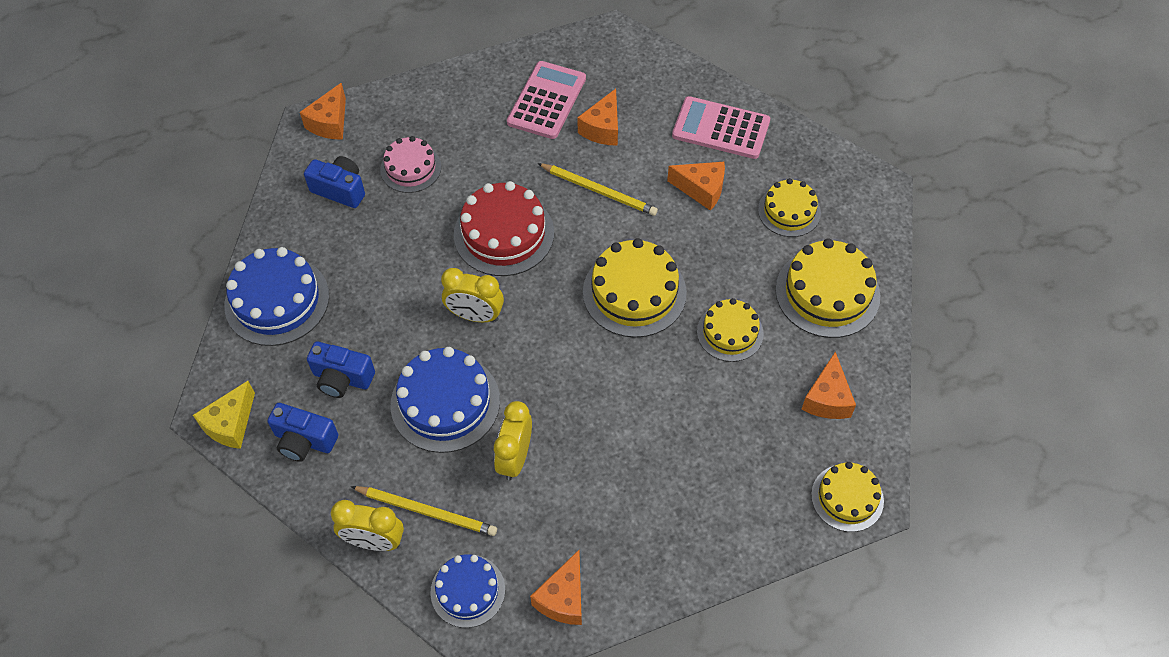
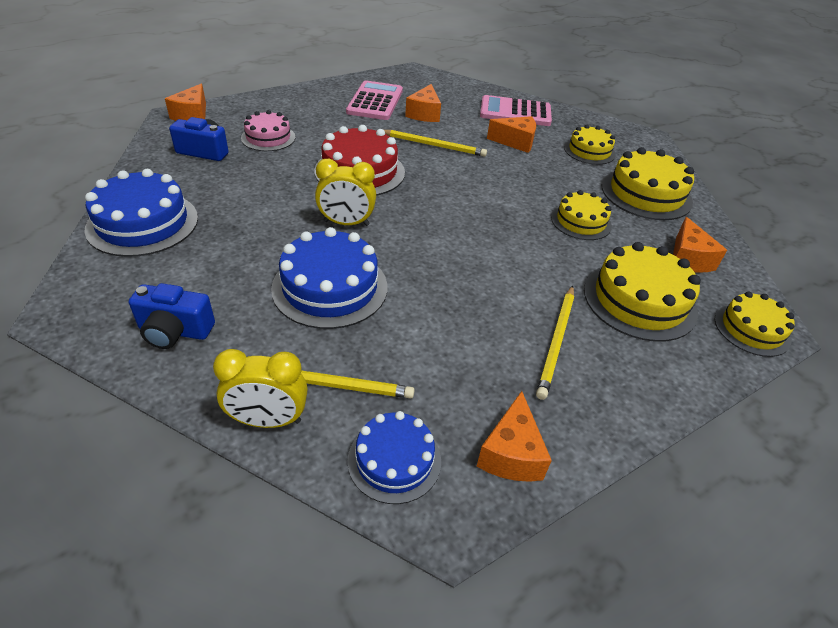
camera: 15 degrees left, 15 degrees down
yellow cheese [193,381,255,449] -> none
blue camera [307,341,375,398] -> none
yellow clock [494,401,532,481] -> none
yellow cake [583,238,687,338] -> yellow cake moved to [584,242,701,342]
none -> yellow pencil [536,285,574,400]

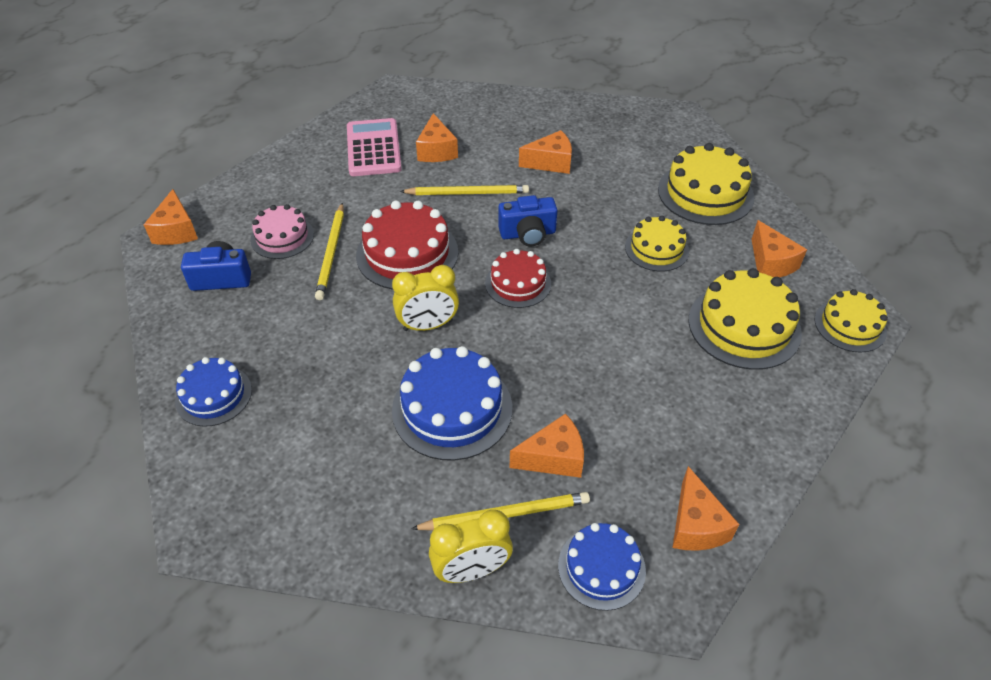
camera: 15 degrees left, 5 degrees up
blue cake [84,169,198,257] -> blue cake [175,357,252,427], size x0.63
blue camera [129,283,215,349] -> blue camera moved to [498,195,557,246]
pink calculator [480,95,552,126] -> none
yellow pencil [536,285,574,400] -> yellow pencil moved to [315,203,344,300]
yellow cake [564,125,616,165] -> none
none -> red cake [485,249,551,308]
none -> orange cheese [510,413,584,478]

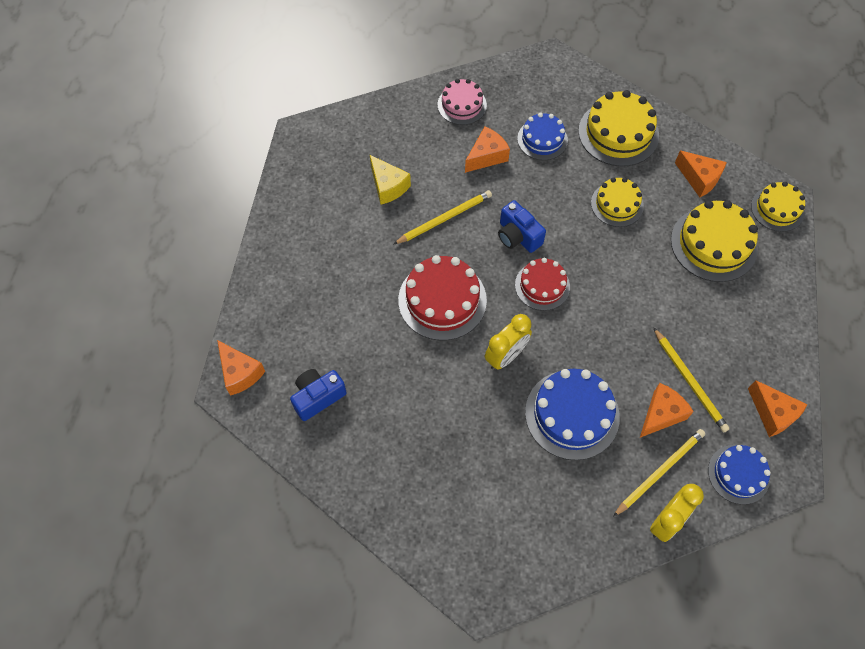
camera: 30 degrees left, 15 degrees up
blue cake [175,357,252,427] -> blue cake moved to [517,113,568,160]
pink cake [250,204,314,259] -> pink cake moved to [438,79,487,125]
yellow pencil [315,203,344,300] -> yellow pencil moved to [653,327,730,433]
pink calculator [347,118,402,176] -> none
orange cheese [416,113,458,162] -> yellow cheese [370,155,411,204]
blue camera [498,195,557,246] -> blue camera turned 90 degrees clockwise [498,200,546,253]

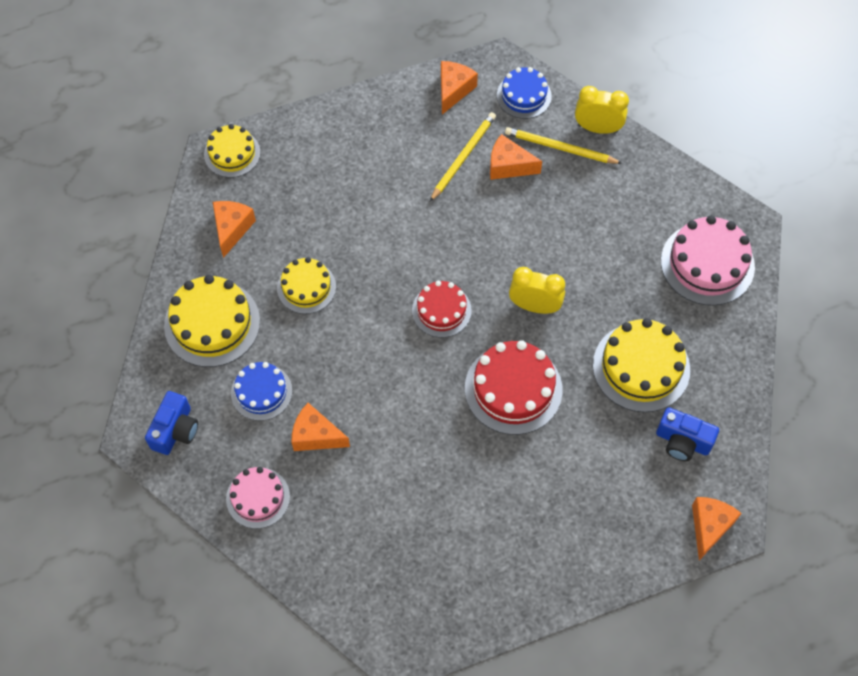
camera: 120 degrees left, 0 degrees up
yellow cheese [370,155,411,204] -> none
yellow pencil [394,190,492,244] -> none
blue camera [498,200,546,253] -> blue camera moved to [145,391,198,455]
blue cake [525,369,620,460] -> none
yellow cake [671,200,758,282] -> yellow cake moved to [593,318,690,412]
none -> pink cake [661,215,755,306]

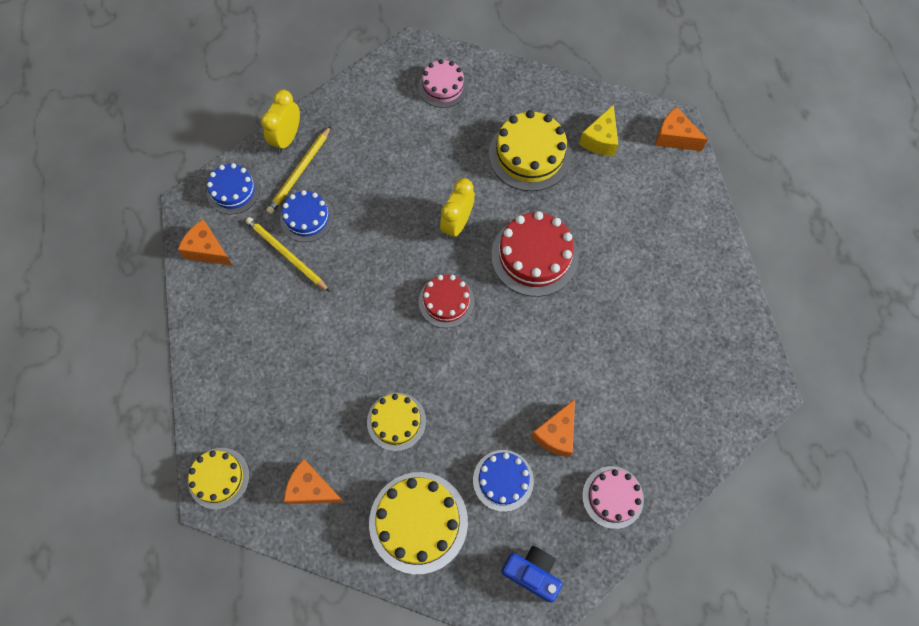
camera: 80 degrees left, 5 degrees up
orange cheese [490,134,542,180] -> blue cake [280,190,334,242]
blue camera [656,407,719,461] -> yellow cheese [579,104,618,156]
pink cake [661,215,755,306] -> pink cake [418,59,468,108], size x0.63

